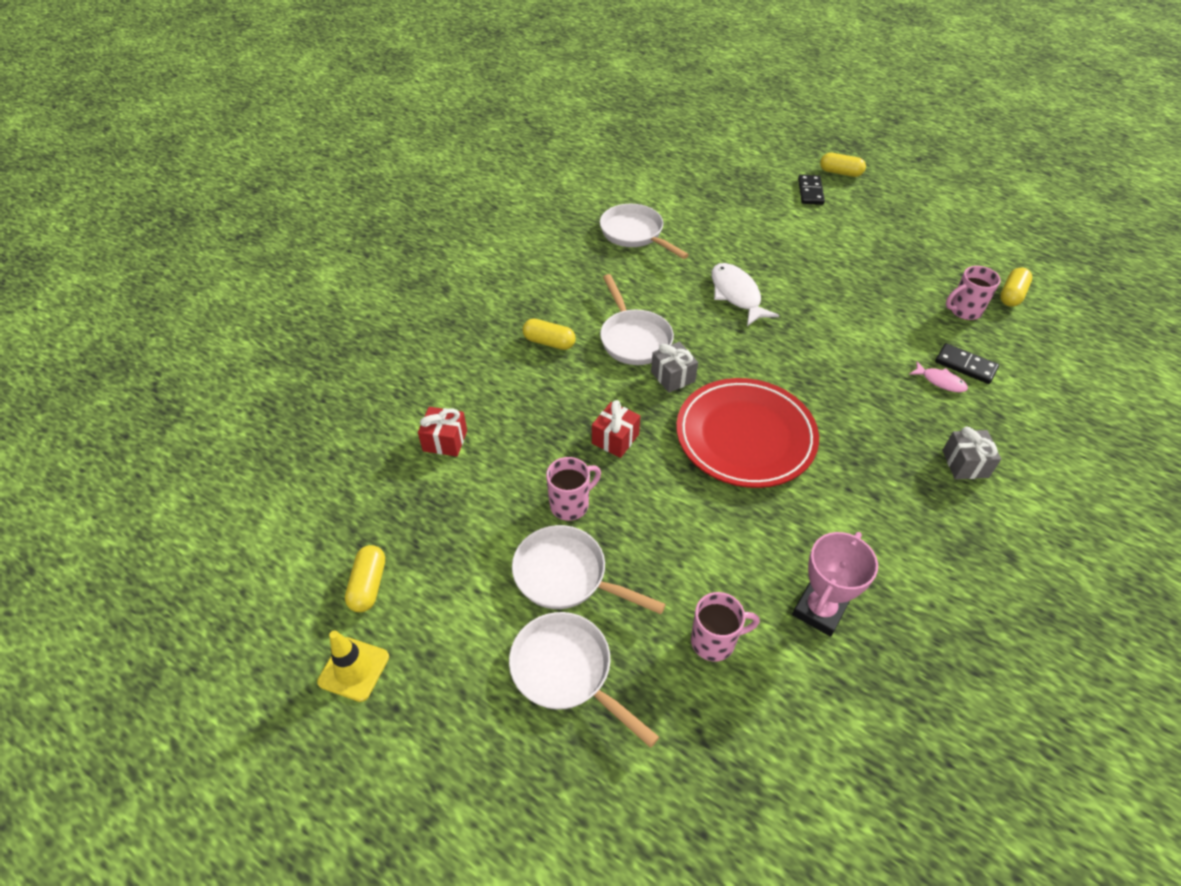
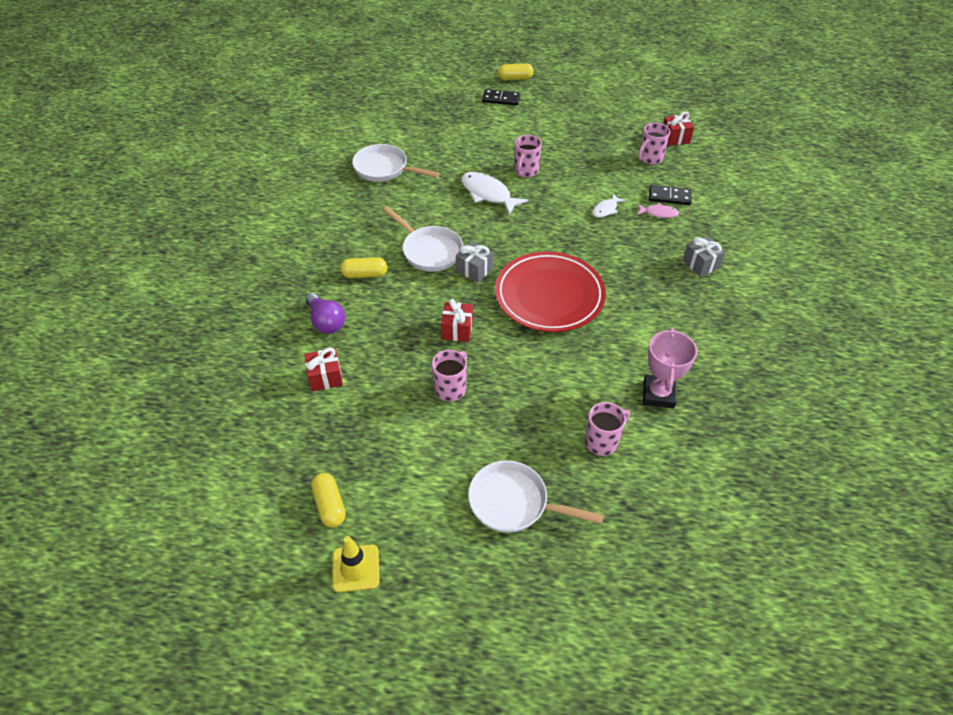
camera: 25 degrees left, 0 degrees up
white pan [512,525,666,614] -> none
black domino [798,175,825,205] -> black domino turned 60 degrees counterclockwise [482,89,520,106]
yellow capsule [1000,267,1032,307] -> red gift [663,112,694,146]
none -> purple light bulb [305,293,345,334]
none -> pink mug [515,135,542,177]
none -> white fish [592,194,626,218]

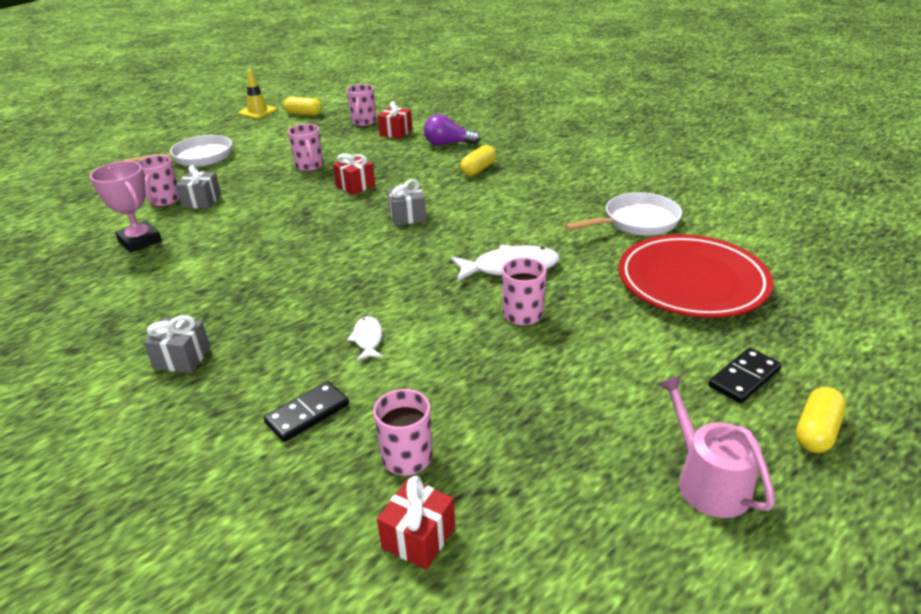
camera: 130 degrees right, 15 degrees down
white pan [383,206,463,272] -> none
red plate [495,251,606,332] -> red plate moved to [618,234,773,318]
pink fish [637,203,679,218] -> none
none -> grey gift [176,165,221,208]
none -> pink mug [347,84,376,126]
none -> pink watering can [658,375,775,518]

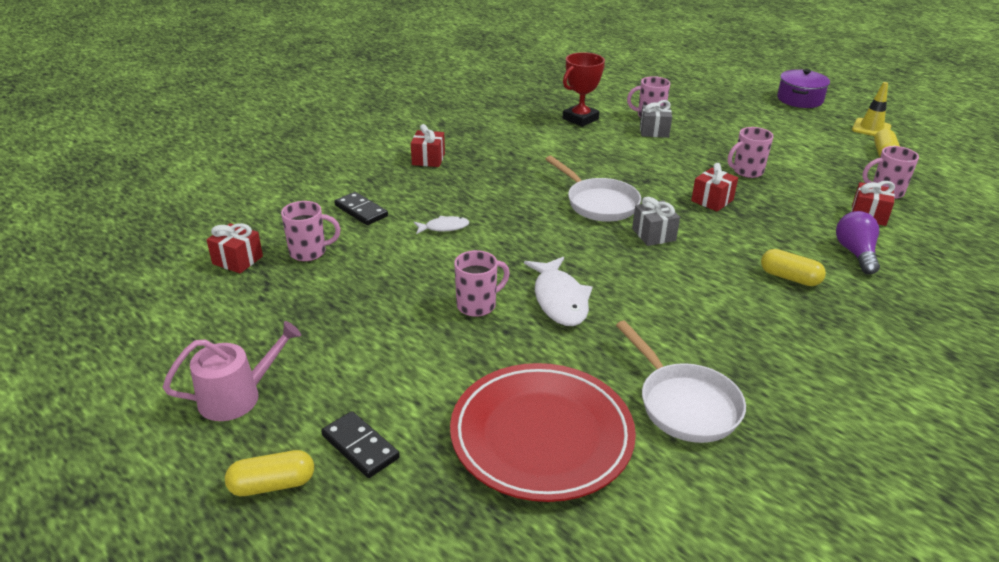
camera: 85 degrees right, 0 degrees up
pink trophy [90,161,162,253] -> red trophy [563,52,605,127]
white pan [123,135,232,167] -> white pan moved to [545,156,641,222]
grey gift [143,315,210,373] -> red gift [411,124,445,167]
yellow capsule [796,387,846,453] -> yellow capsule turned 45 degrees counterclockwise [225,450,314,496]
none -> purple pot [777,69,830,108]

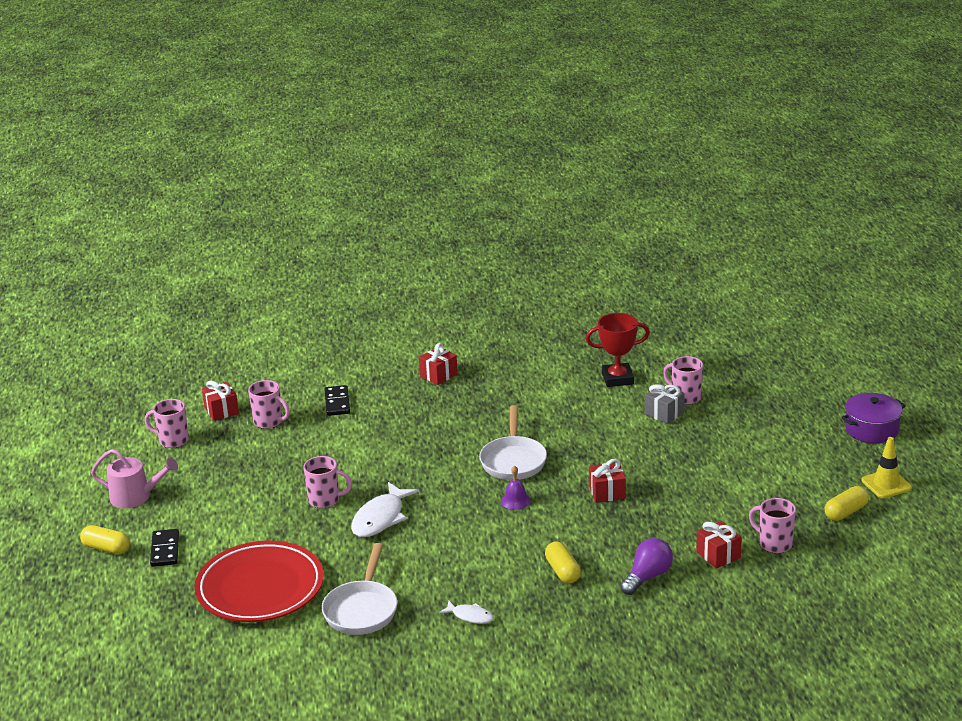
camera: 40 degrees right, 5 degrees down
white fish [414,216,469,234] -> white fish moved to [439,601,494,624]
grey gift [632,197,680,246] -> purple bell [501,465,531,510]
pink mug [728,127,774,178] -> pink mug moved to [145,399,189,448]

